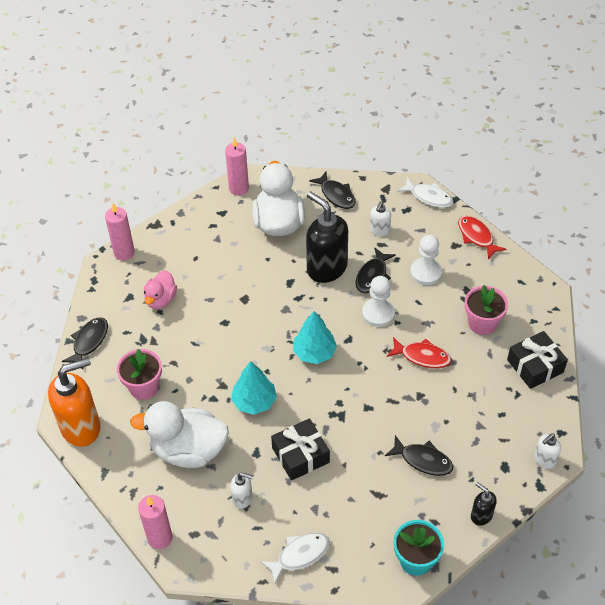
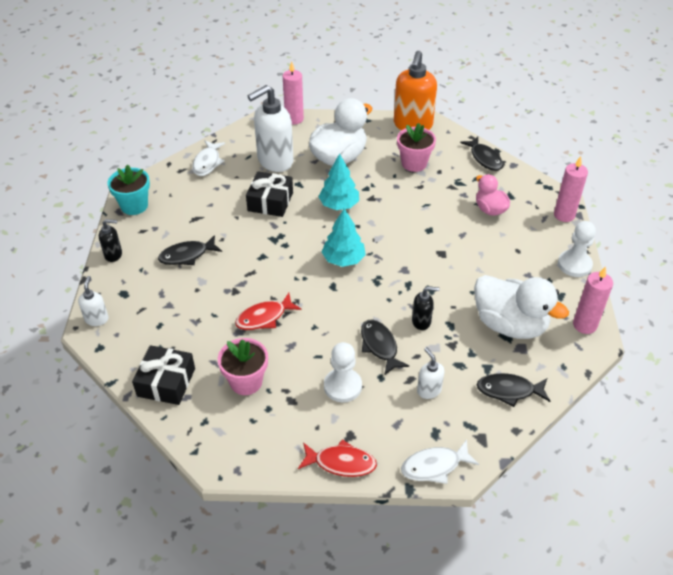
camera: 130 degrees right, 5 degrees down
white soap dispenser [230,472,254,509] -> white soap dispenser [248,85,294,172], size x2.10
black soap dispenser [306,191,348,283] -> black soap dispenser [412,286,440,330], size x0.48
white pawn [362,276,395,327] -> white pawn moved to [558,221,596,277]

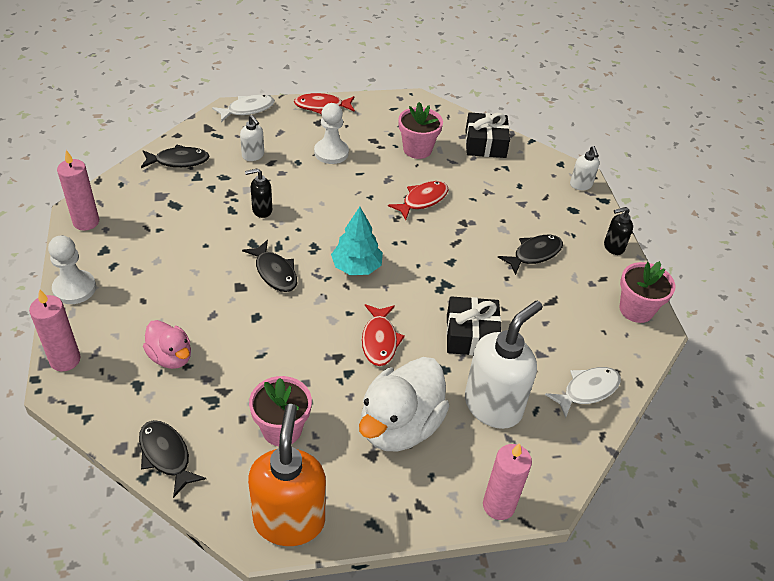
camera: 165 degrees right, 0 degrees up
turquoise flower pot [107,164,150,215] -> pink flower pot [619,261,675,323]
white fish [192,140,225,176] -> white fish turned 60 degrees clockwise [545,367,621,418]
turquoise tree [318,153,359,210] -> red fish [362,304,405,366]
black fish [361,319,409,376] -> black fish moved to [242,240,297,292]
white duck [474,275,569,339] -> none

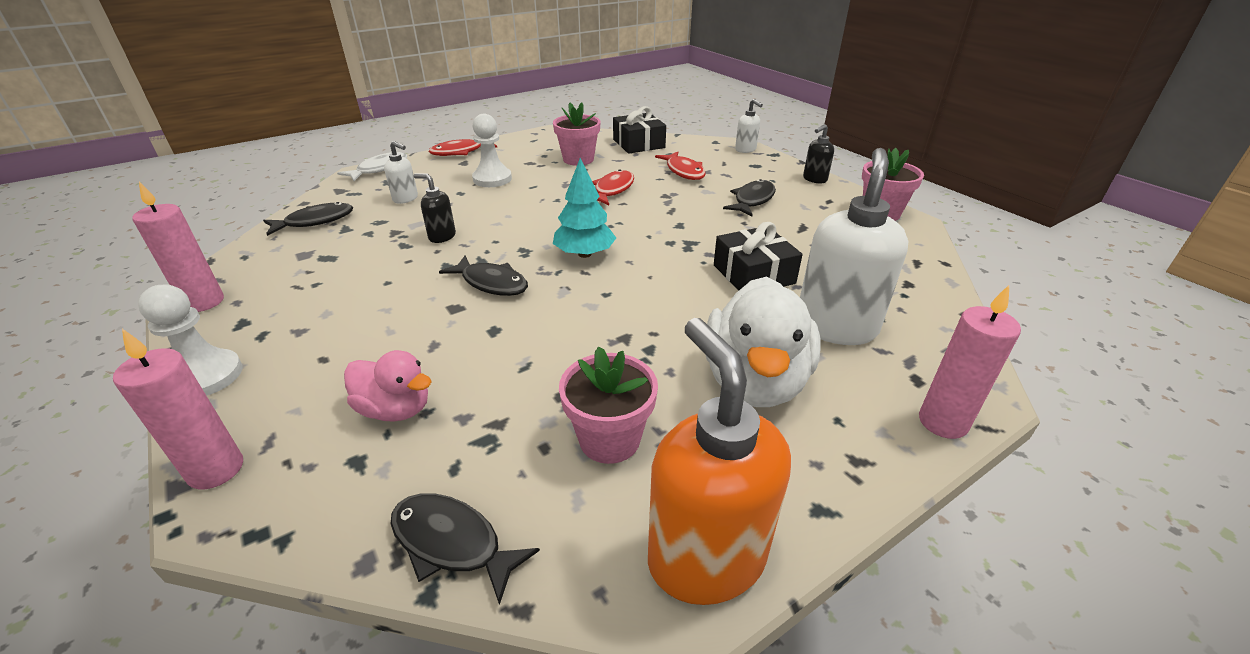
camera: 20 degrees left, 10 degrees down
black soap dispenser [245,168,272,218] -> black soap dispenser turned 60 degrees clockwise [414,173,456,243]
red fish [362,304,405,366] -> red fish moved to [655,152,706,180]
white fish [545,367,621,418] -> none

